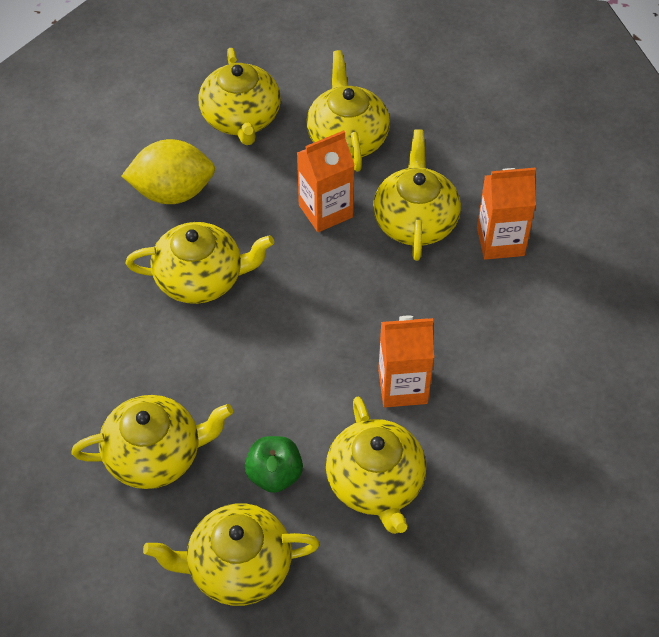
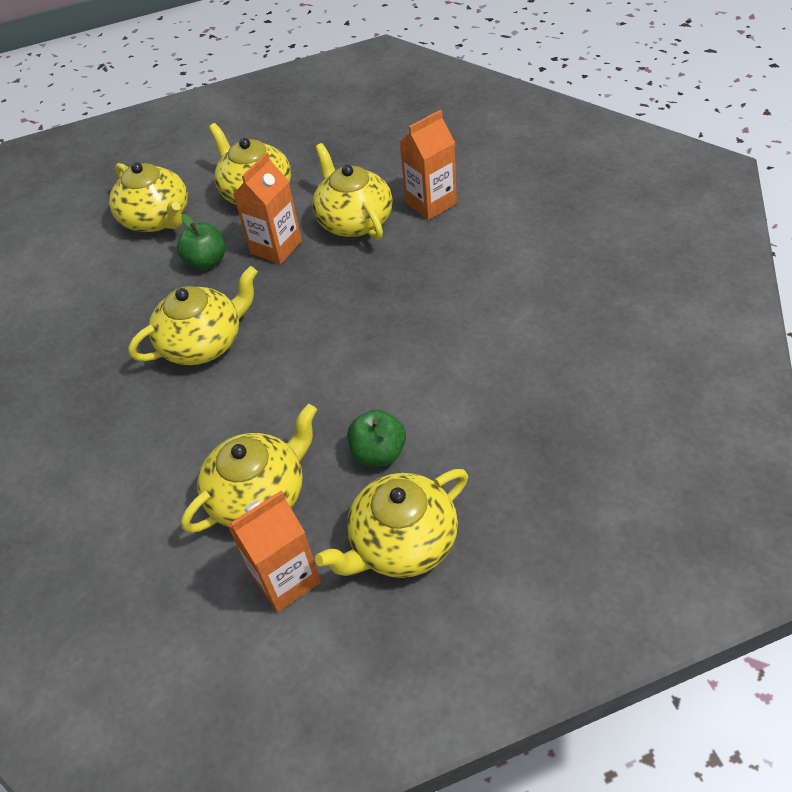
camera: 25 degrees left, 5 degrees down
yellow lemon [122,139,215,204] -> none
yellow teapot [326,397,426,534] -> none
orange carton [378,316,434,407] -> orange carton moved to [227,490,321,612]
none -> green apple [177,214,225,270]

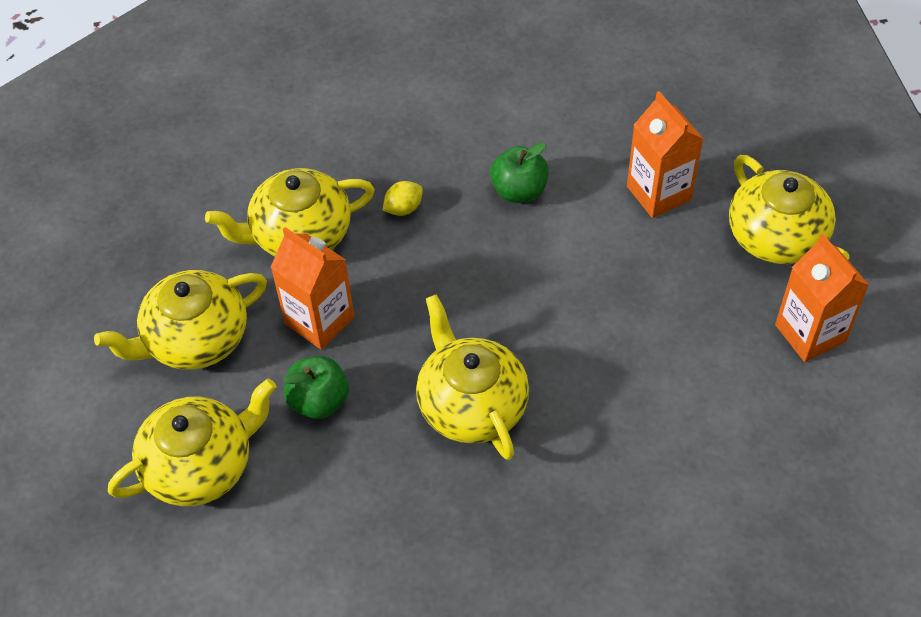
camera: 85 degrees left, 5 degrees up
yellow teapot [181,404,317,533] -> none
green apple [347,409,406,466] -> green apple moved to [490,143,549,203]
orange carton [400,110,457,220] -> orange carton moved to [627,91,703,218]
none -> yellow lemon [382,181,423,216]

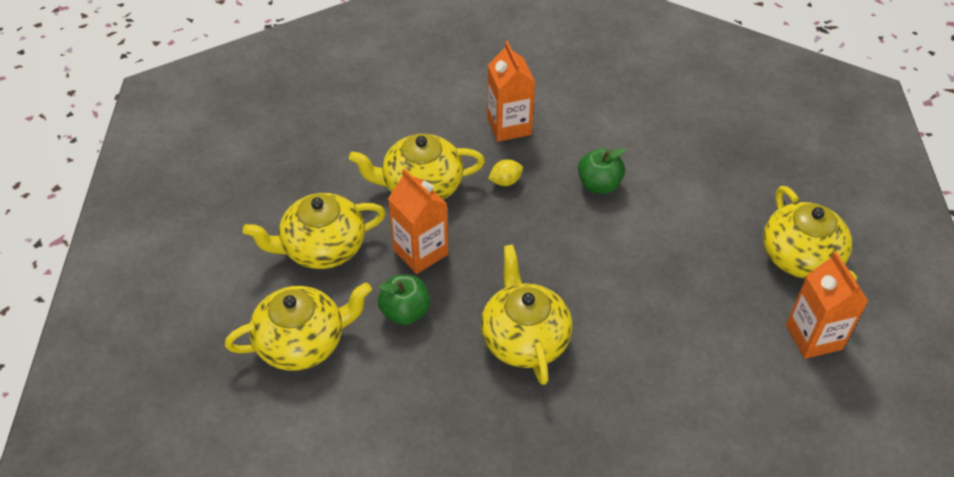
camera: 10 degrees right, 5 degrees down
orange carton [627,91,703,218] -> orange carton moved to [487,41,536,142]

